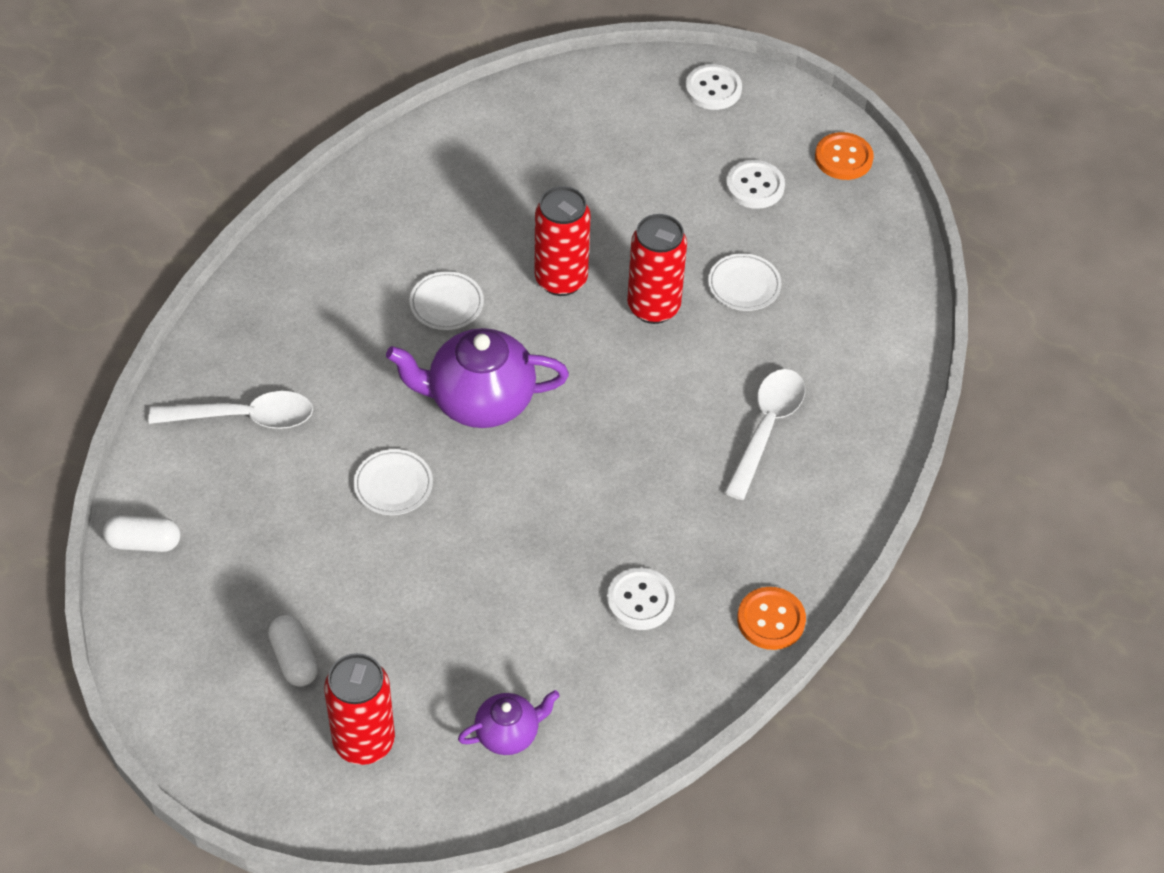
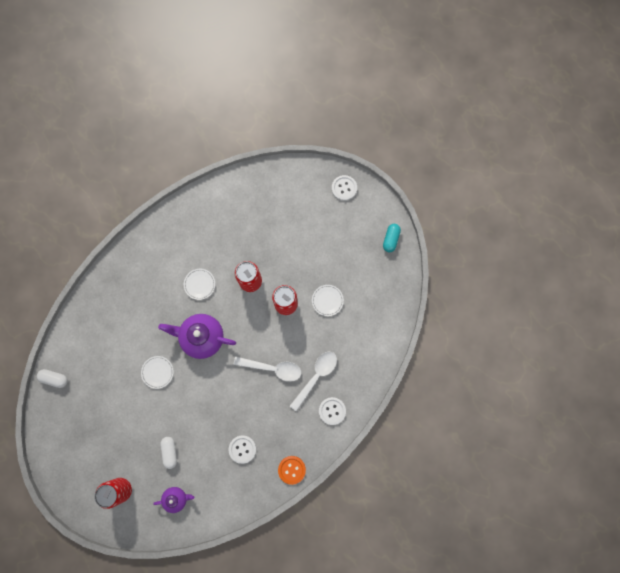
camera: 15 degrees right, 25 degrees up
white spoon [149,391,313,429] -> white spoon moved to [234,356,301,382]
white capsule [268,615,318,687] -> white capsule moved to [160,437,177,469]
white button [726,160,785,209] -> white button moved to [319,397,346,425]
orange button [815,132,874,180] -> turquoise capsule [383,224,401,252]

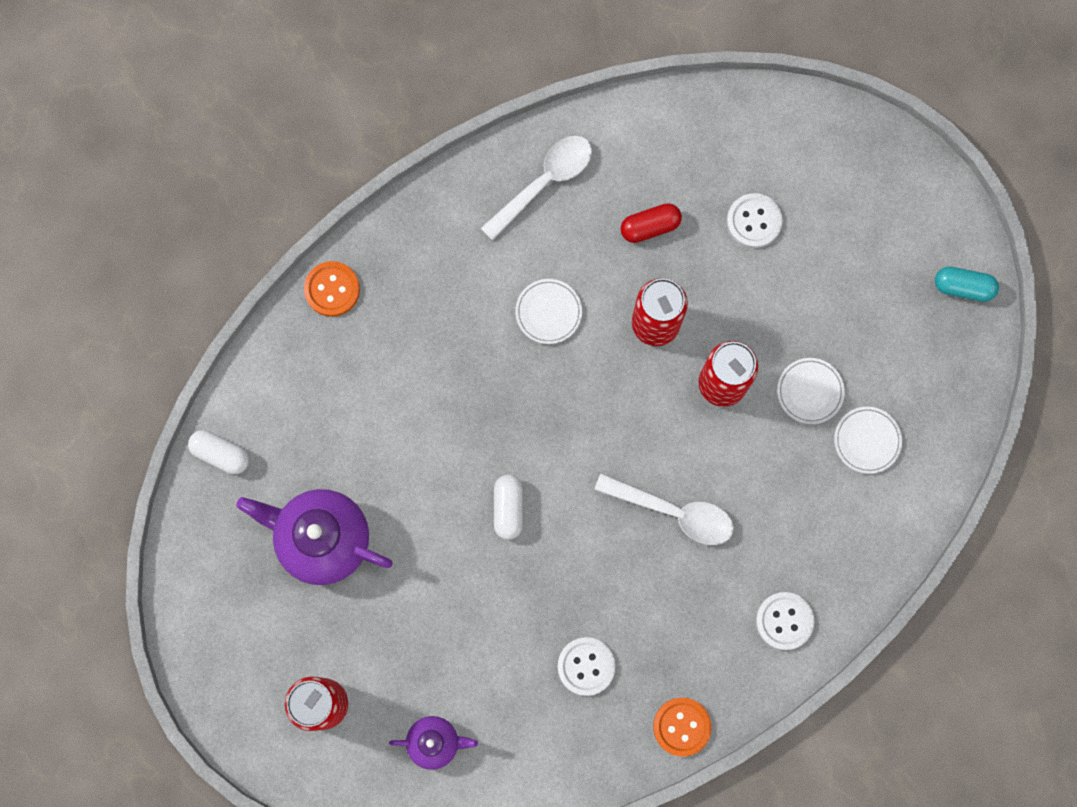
camera: 10 degrees right, 0 degrees up
white plate [141,356,174,389] -> white plate moved to [834,407,902,474]
purple teapot [158,314,236,359] -> purple teapot moved to [236,489,393,585]
white capsule [160,437,177,469] -> white capsule moved to [494,475,523,540]
white spoon [290,352,337,412] -> white spoon moved to [481,136,592,241]
white button [332,175,357,201] -> white button moved to [727,193,783,248]
turquoise capsule [383,224,401,252] -> turquoise capsule turned 75 degrees clockwise [935,266,999,302]
none -> orange button [304,261,360,317]
none -> red capsule [620,203,682,243]

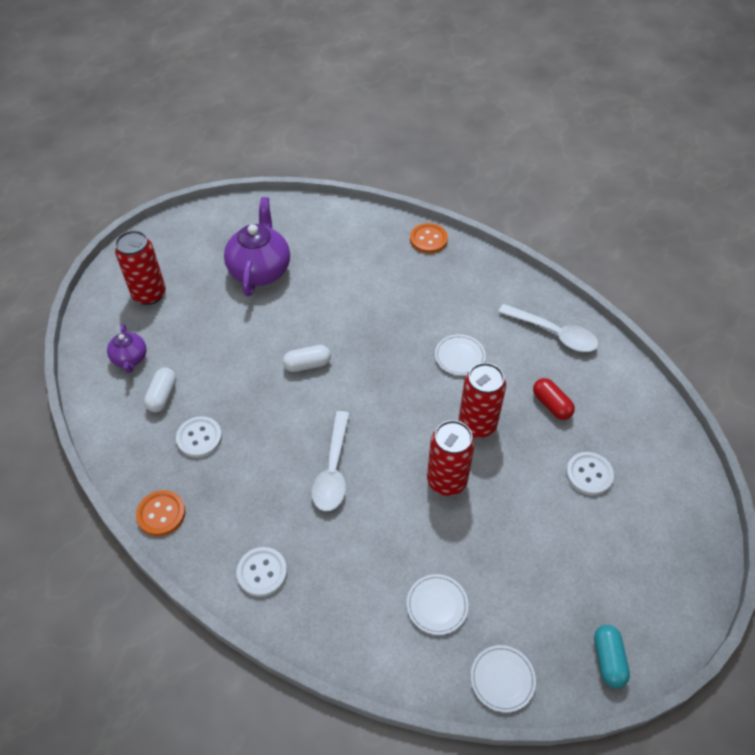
camera: 75 degrees right, 25 degrees down
white capsule [188,430,249,474] -> white capsule moved to [144,368,176,412]
white plate [777,358,845,424] -> white plate moved to [471,645,536,712]

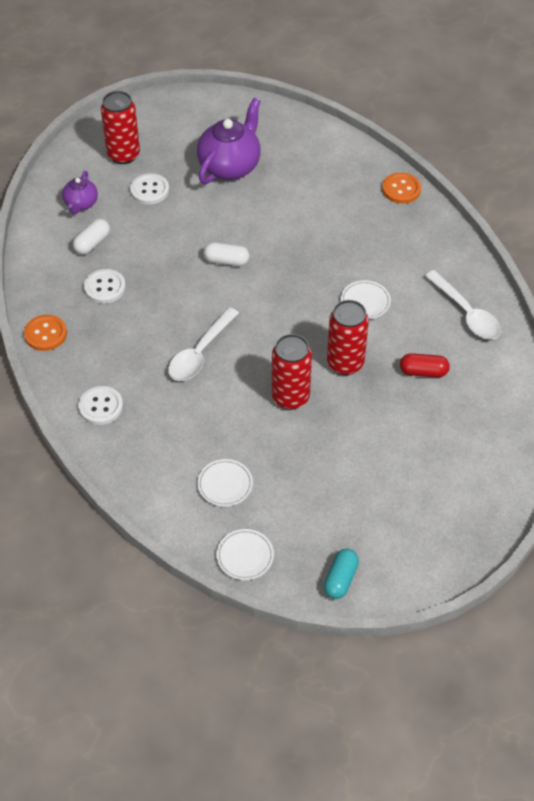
camera: 25 degrees right, 0 degrees up
red capsule [533,378,575,420] -> red capsule turned 75 degrees counterclockwise [400,353,450,377]
white button [566,452,614,496] -> white button moved to [130,173,169,205]

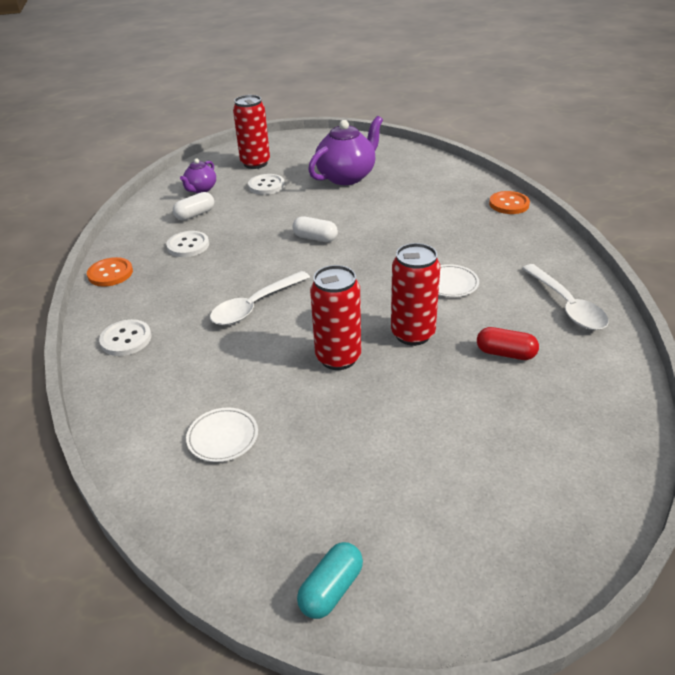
camera: 15 degrees right, 15 degrees down
white plate [217,529,274,580] -> none

